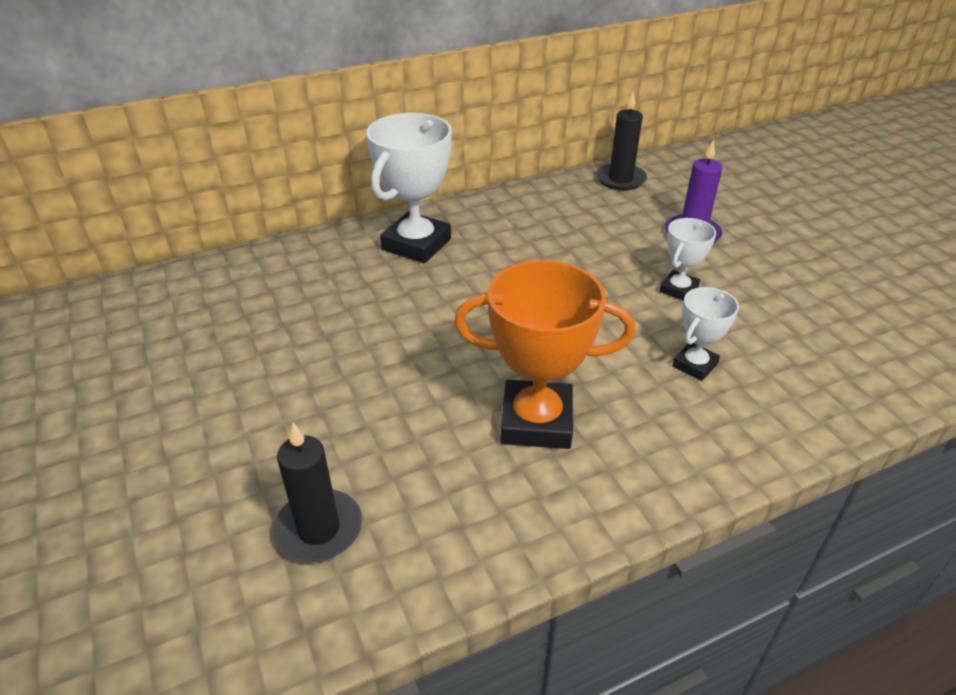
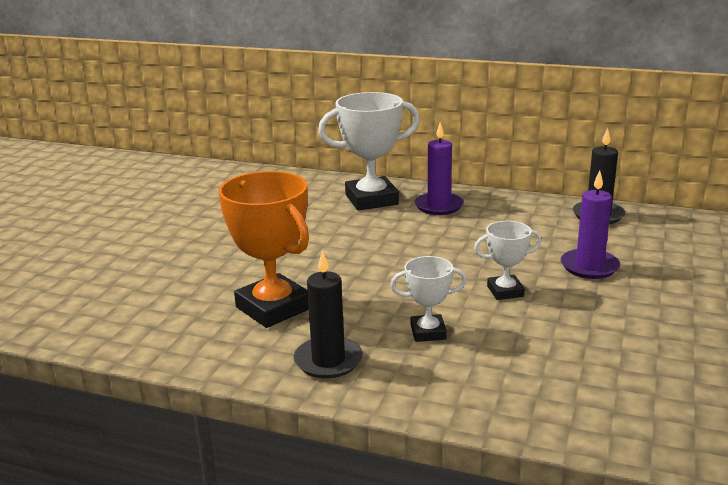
camera: 45 degrees right, 15 degrees down
black candle [273,422,362,562] -> black candle moved to [294,250,363,379]
none -> purple candle [415,122,464,215]

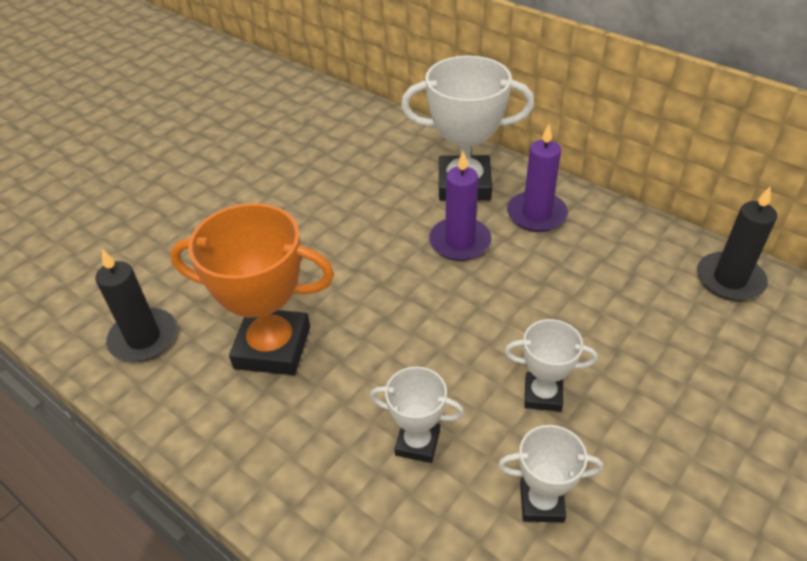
camera: 20 degrees right, 20 degrees up
orange trophy [219,171,309,328] -> orange trophy turned 60 degrees counterclockwise [170,203,334,375]
black candle [294,250,363,379] -> black candle moved to [96,249,177,362]
purple candle [561,170,620,279] -> purple candle moved to [429,151,492,261]
none -> white trophy [498,425,603,523]

